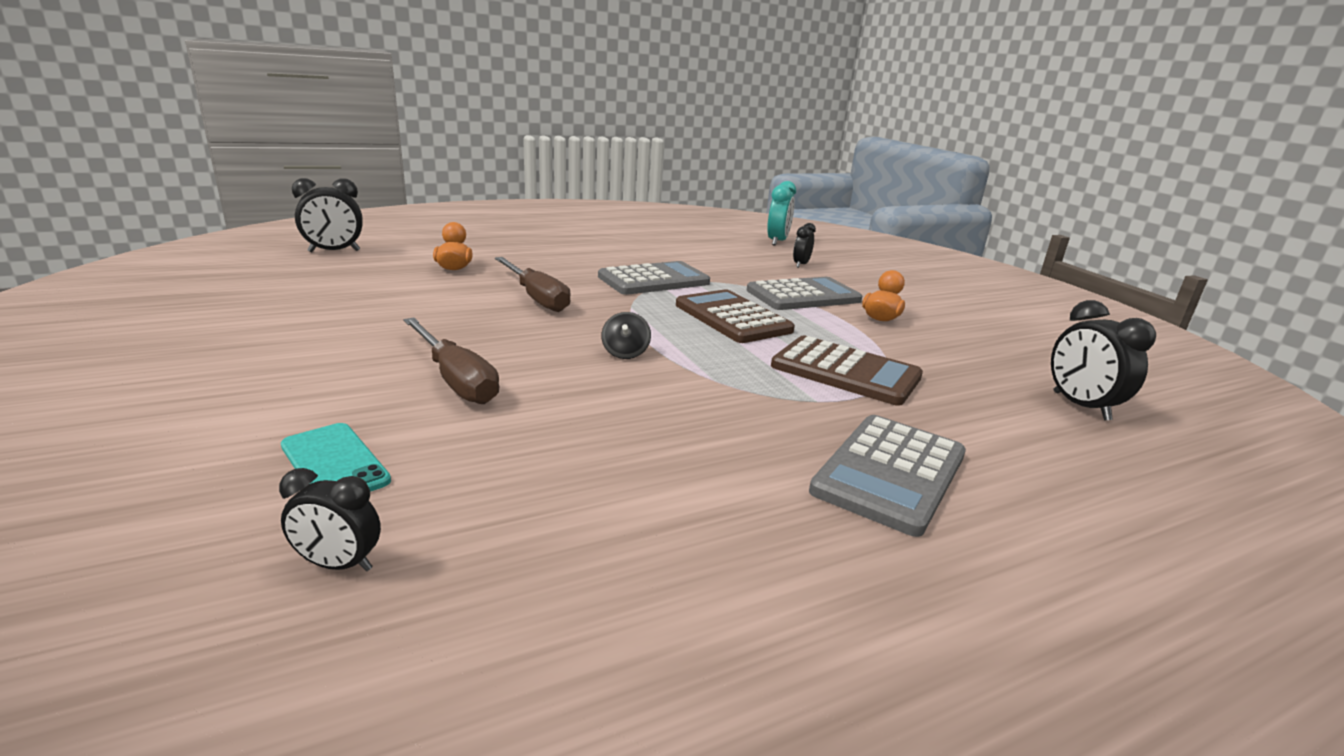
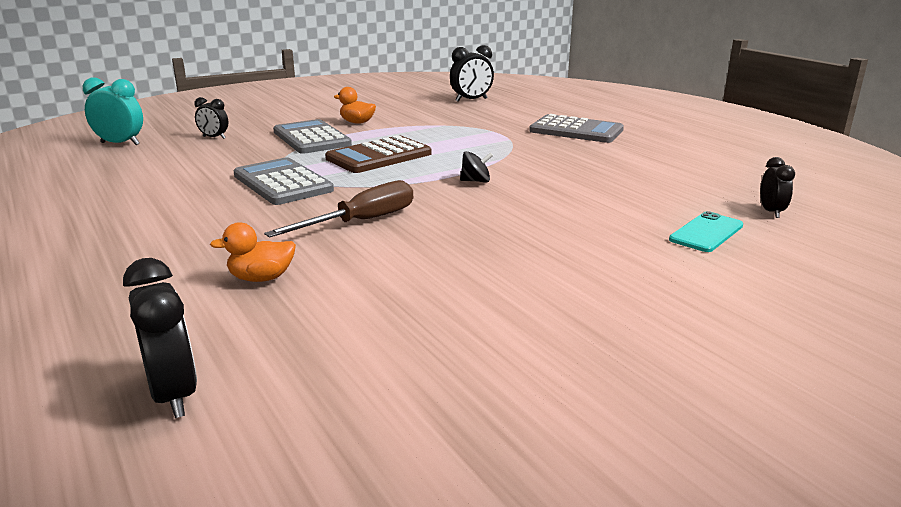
camera: 95 degrees left, 0 degrees up
brown screwdriver [403,317,499,404] -> none
brown calculator [771,335,923,406] -> none

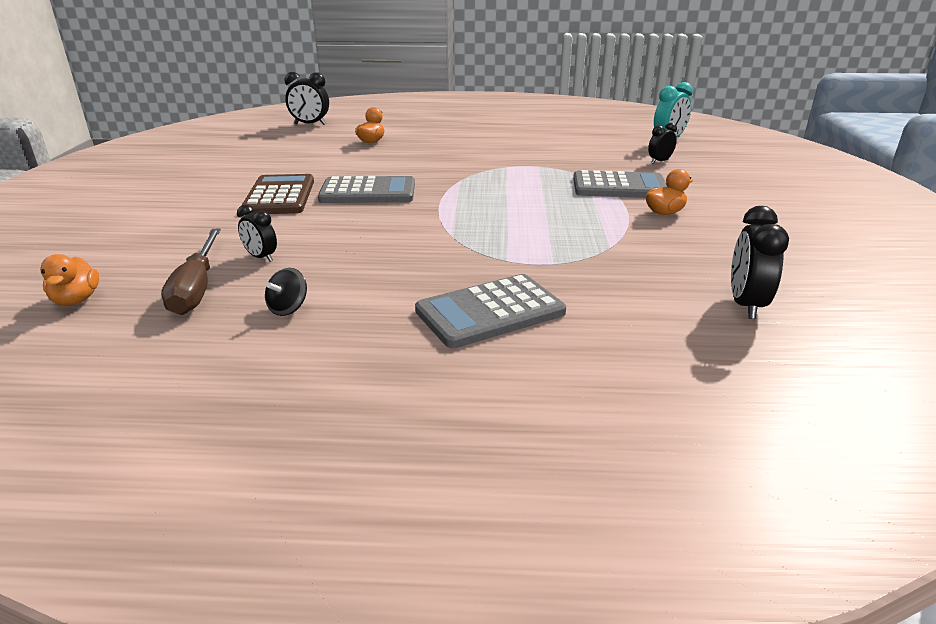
camera: 125 degrees right, 5 degrees up
grey calculator [233,157,334,205] -> grey calculator moved to [318,176,415,203]
brown screwdriver [264,180,413,238] -> brown screwdriver moved to [161,228,221,315]
brown calculator [325,135,431,173] -> brown calculator moved to [242,174,314,215]
black spinning top [460,151,493,183] -> black spinning top moved to [265,268,307,316]
turquoise phone [669,211,743,252] -> none
black clock [761,157,795,218] -> black clock moved to [237,205,277,262]
none -> orange duck [40,254,99,305]

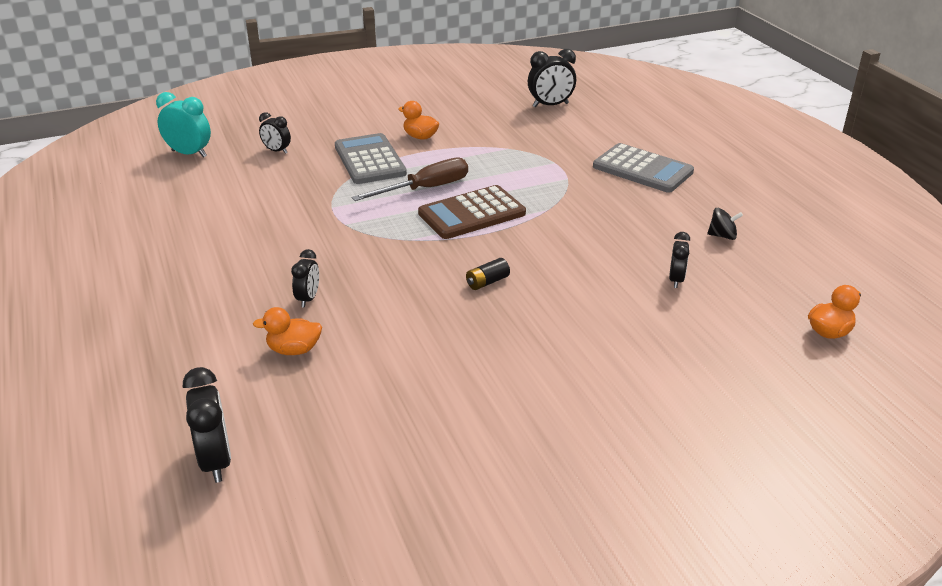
camera: 115 degrees left, 5 degrees up
brown screwdriver [161,228,221,315] -> brown screwdriver moved to [352,158,468,201]
brown calculator [242,174,314,215] -> brown calculator moved to [418,185,526,239]
grey calculator [318,176,415,203] -> black battery [466,258,510,290]
none -> black clock [291,249,319,308]

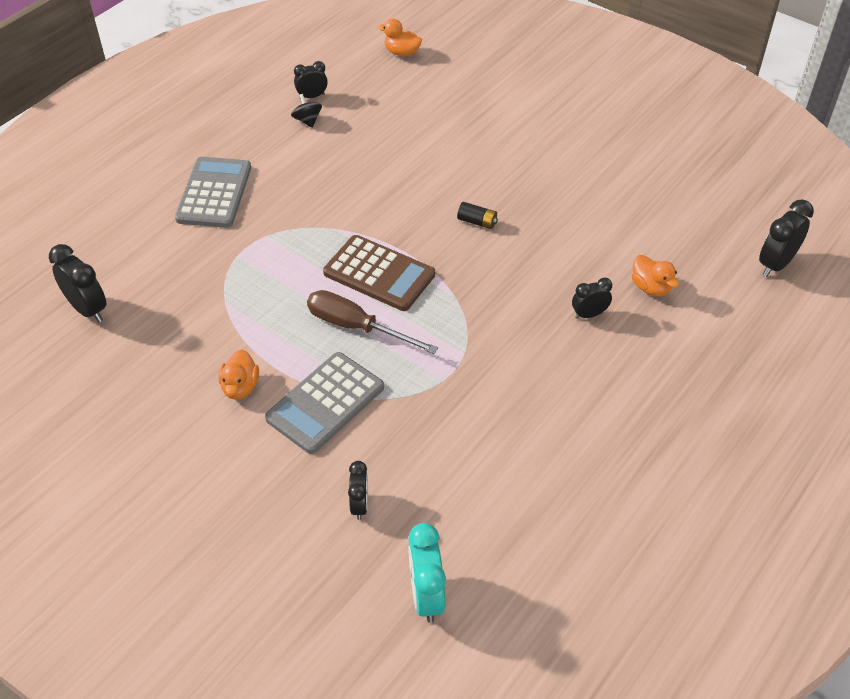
camera: 120 degrees left, 15 degrees up
black clock [669,232,690,288] -> black clock moved to [294,61,328,99]

